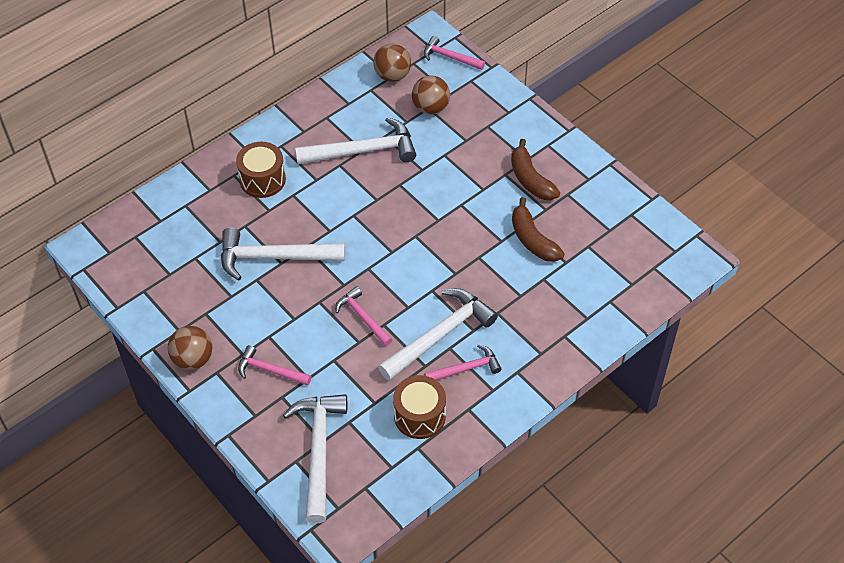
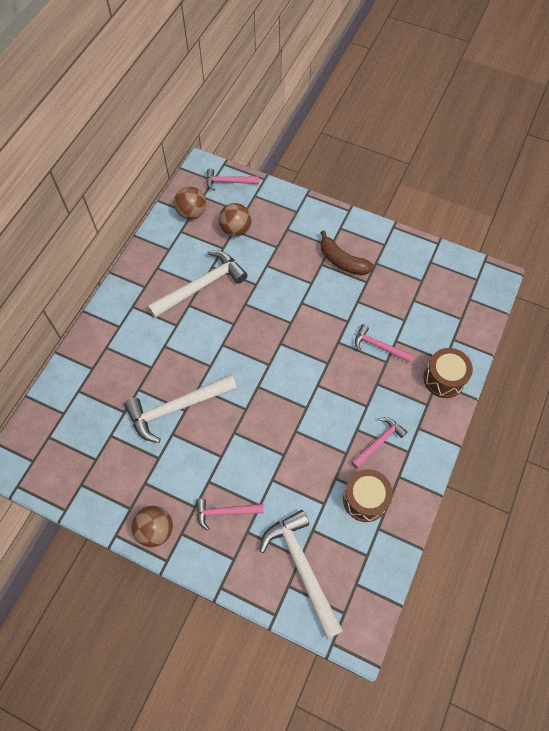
camera: 25 degrees left, 10 degrees up
brown drum [236,142,286,198] -> brown drum moved to [424,348,473,398]
pink hammer [335,286,393,346] -> pink hammer moved to [355,324,413,363]
white hammer [378,288,498,381] -> none
brown banana [512,197,565,262] -> none

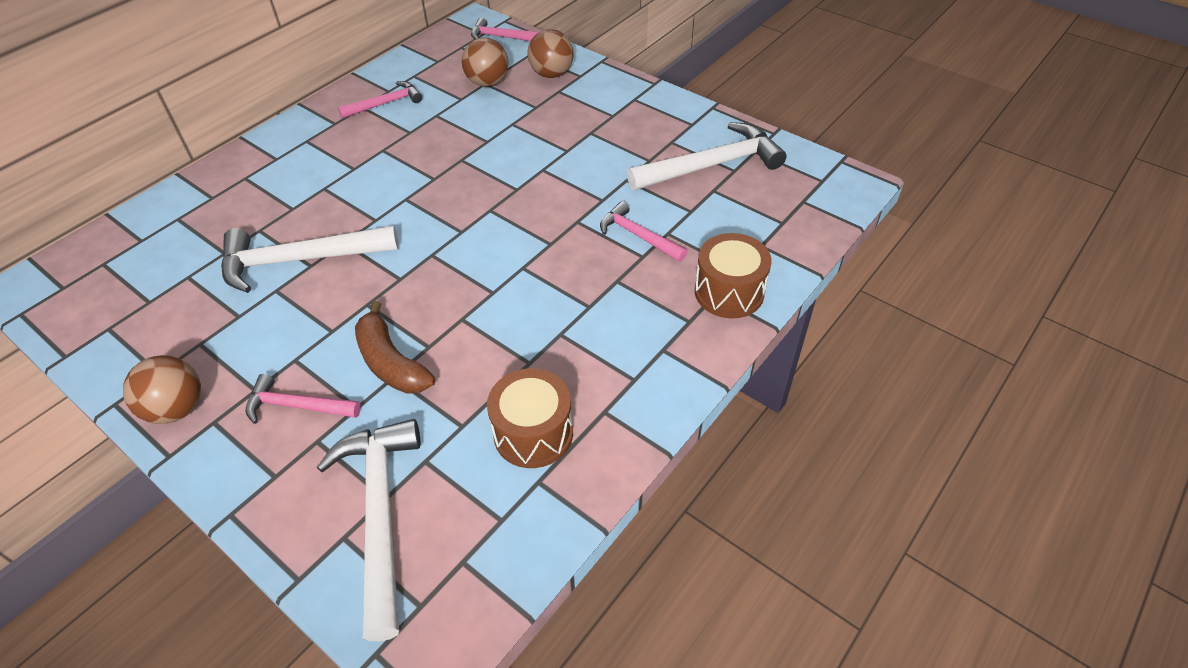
camera: 15 degrees right, 15 degrees down
white hammer [148,250,248,318] -> white hammer moved to [627,122,787,190]
brown ball [174,186,206,220] -> brown ball moved to [527,29,574,78]
brown banana [320,230,374,275] -> brown banana moved to [355,301,435,394]
pink hammer [351,417,407,469] -> pink hammer moved to [338,81,422,119]

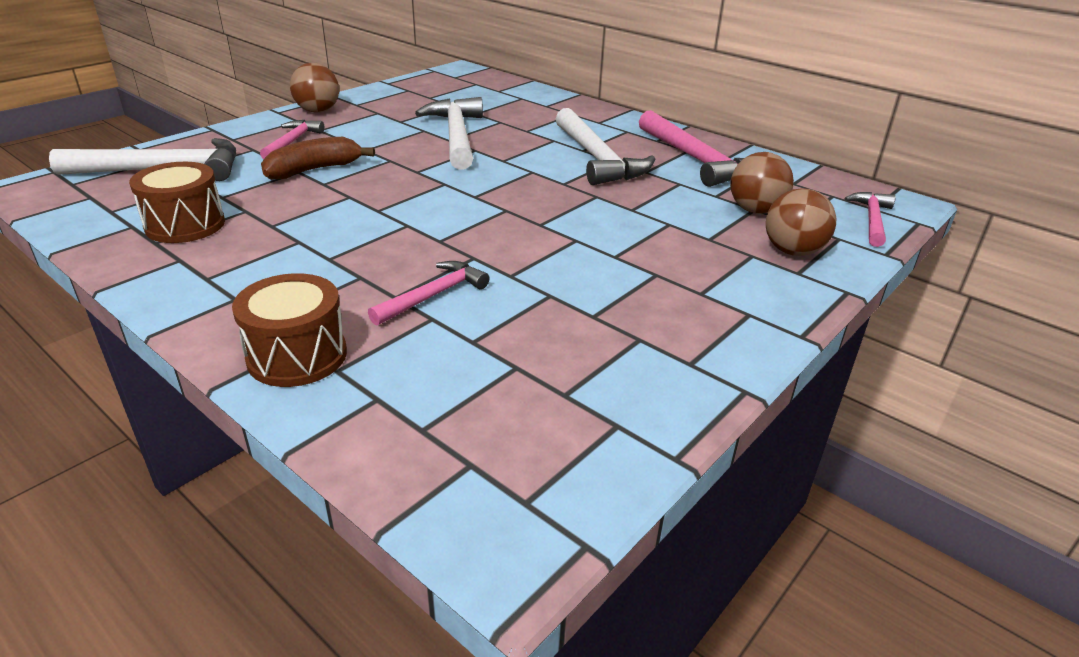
camera: 90 degrees right, 15 degrees down
pink hammer [338,81,422,119] -> pink hammer [639,110,744,187], size x1.75
white hammer [627,122,787,190] -> white hammer moved to [556,108,655,185]

